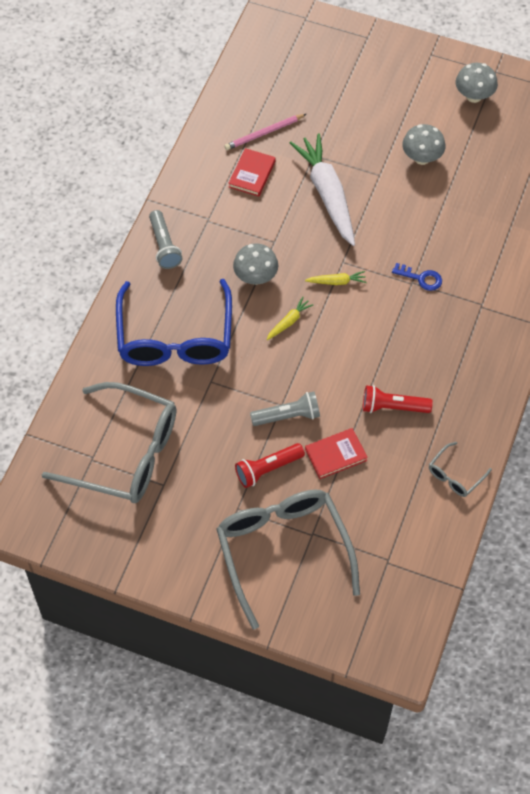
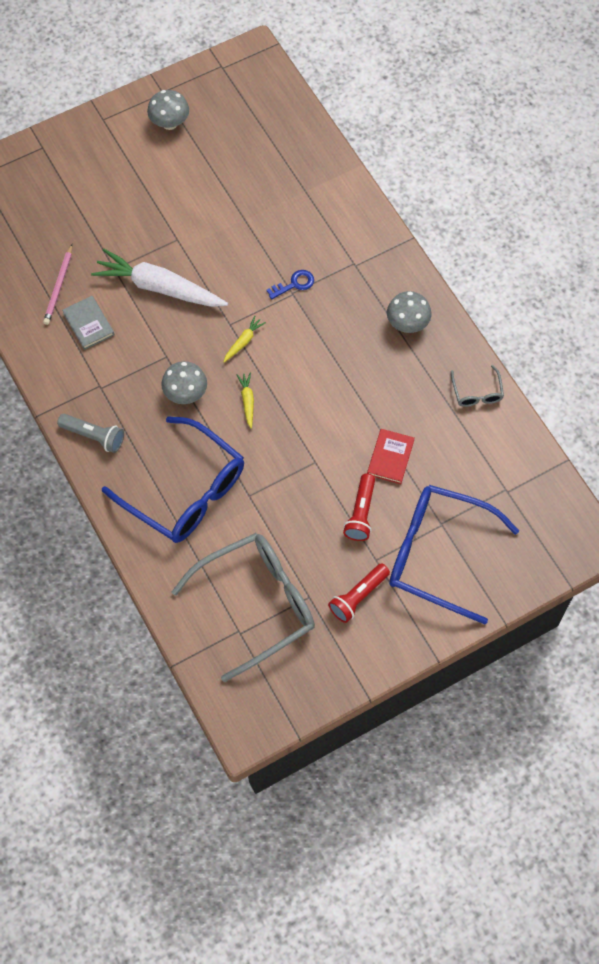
camera: 50 degrees left, 5 degrees up
grey glasses [216,489,360,629] -> blue glasses [389,485,519,624]
red book [228,148,276,197] -> grey book [62,296,114,350]
grey flashlight [250,392,320,426] -> none
red flashlight [363,385,433,413] -> red flashlight moved to [328,563,390,623]
grey mushroom [402,124,446,165] -> grey mushroom moved to [387,291,431,333]

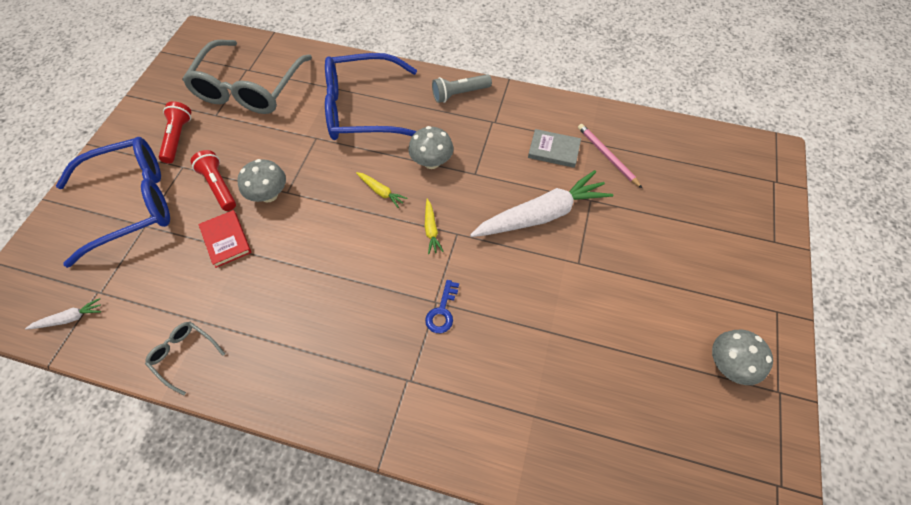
camera: 135 degrees right, 5 degrees down
grey mushroom [387,291,431,333] -> grey mushroom moved to [237,159,286,202]
none -> white carrot [25,298,101,329]

